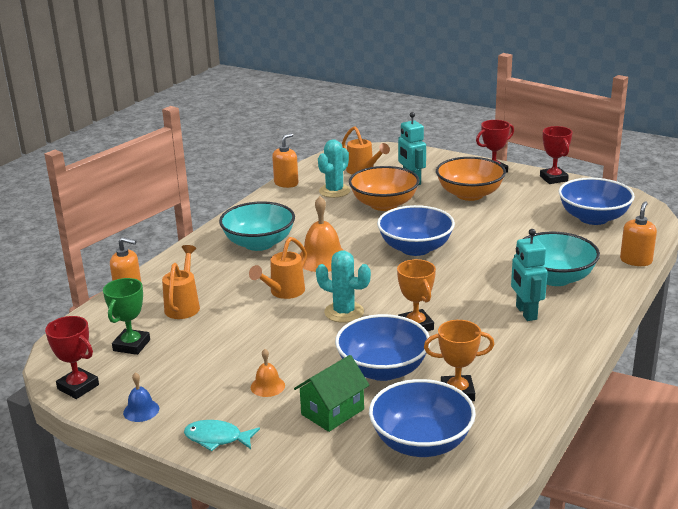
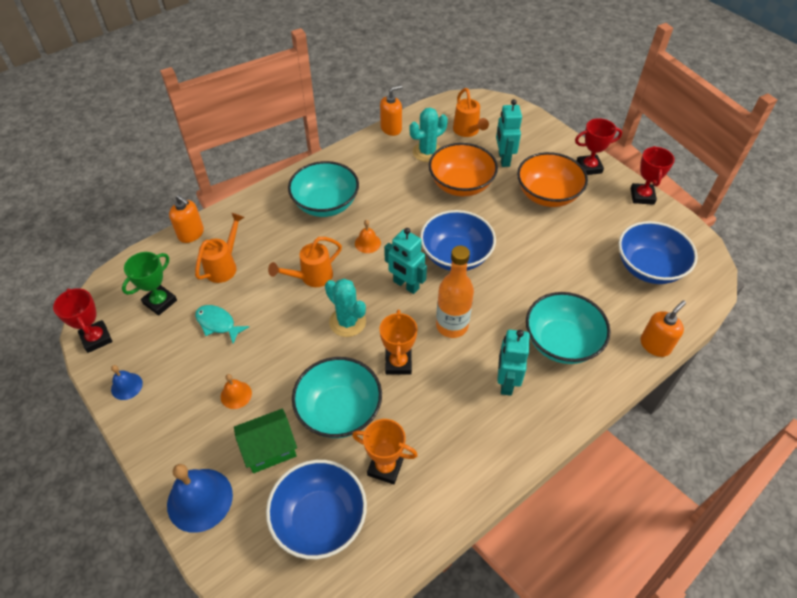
camera: 20 degrees right, 25 degrees up
turquoise fish [184,420,260,451] -> turquoise fish moved to [195,305,249,343]
orange bell [299,196,344,272] -> orange bell [355,219,381,253], size x0.53
blue bowl [335,314,430,381] -> turquoise bowl [292,357,382,438]
none -> blue bell [167,464,233,533]
none -> turquoise robot [384,228,427,294]
none -> orange bottle [436,246,474,338]

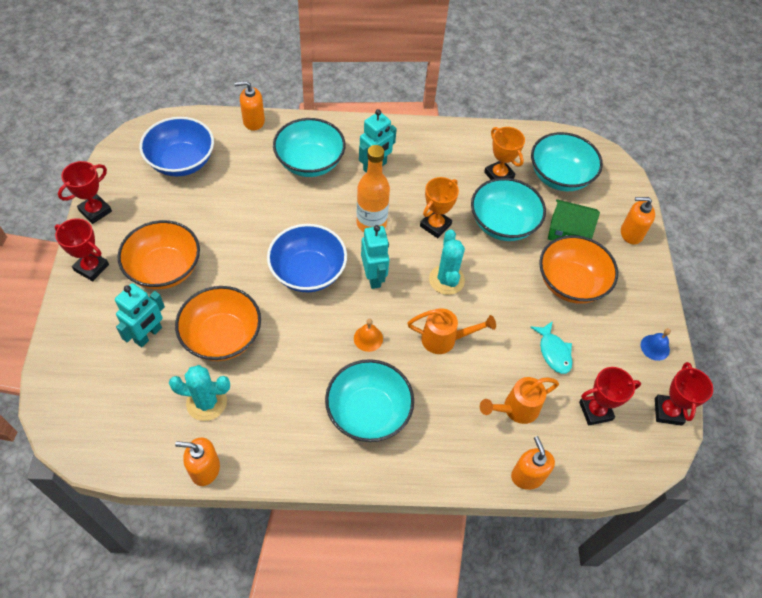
camera: 145 degrees left, 5 degrees up
green trophy [122,252,177,316] -> red trophy [579,367,641,425]
blue bell [167,464,233,533] -> orange soap dispenser [621,197,655,245]
orange bell [221,374,252,409] -> orange bowl [539,235,618,304]
blue bowl [266,460,367,559] -> turquoise bowl [531,132,603,191]
orange watering can [453,88,489,137] -> none

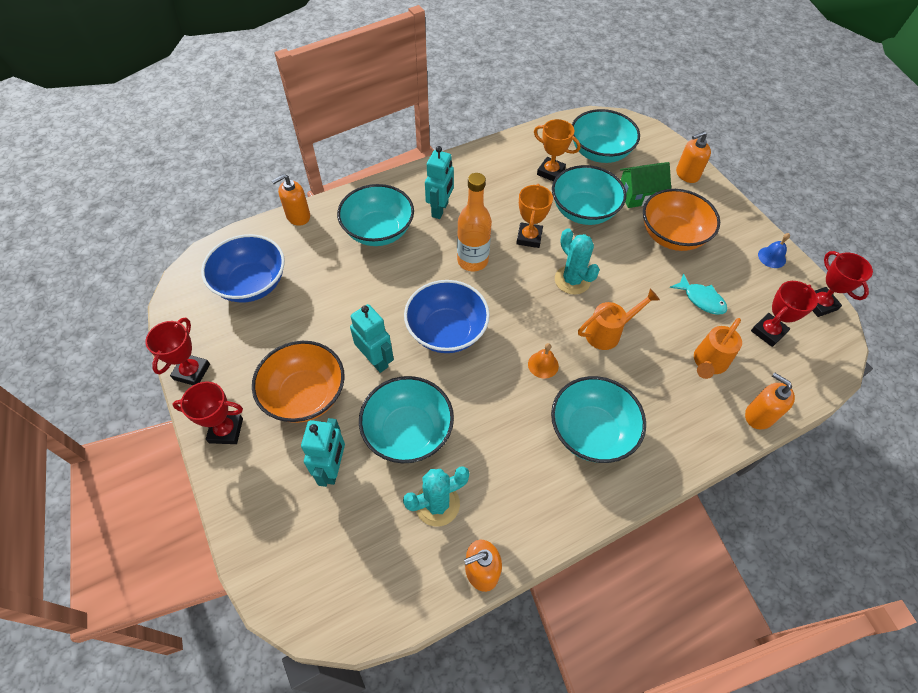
camera: 25 degrees left, 0 degrees up
orange bowl [175,286,261,361] -> turquoise bowl [359,376,454,463]
turquoise robot [361,225,389,289] -> turquoise robot moved to [350,304,394,373]

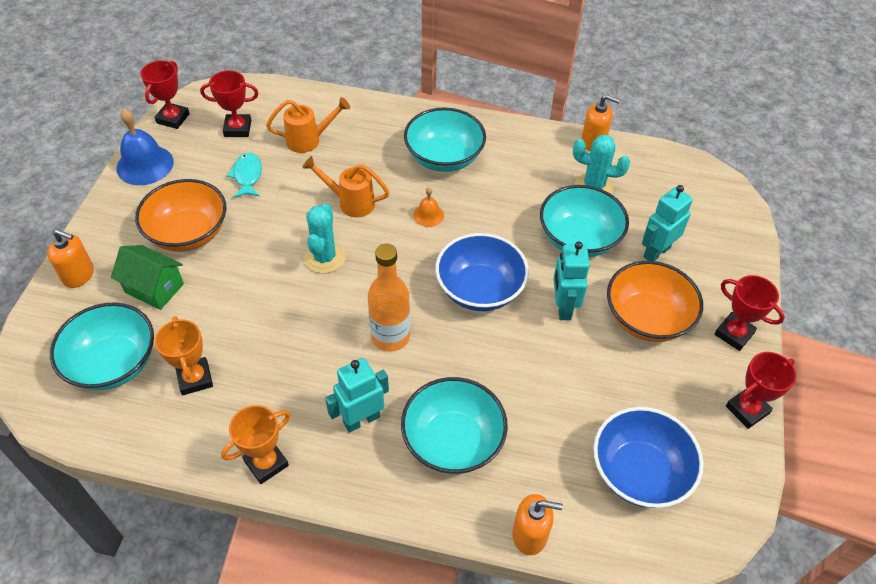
camera: 140 degrees left, 5 degrees down
orange trophy [516,184,553,248] -> orange trophy moved to [221,405,291,484]
turquoise bowl [552,165,627,225] -> none
orange soap dispenser [745,373,795,429] -> none
blue bell [758,233,790,268] -> blue bell [117,109,174,185], size x1.89

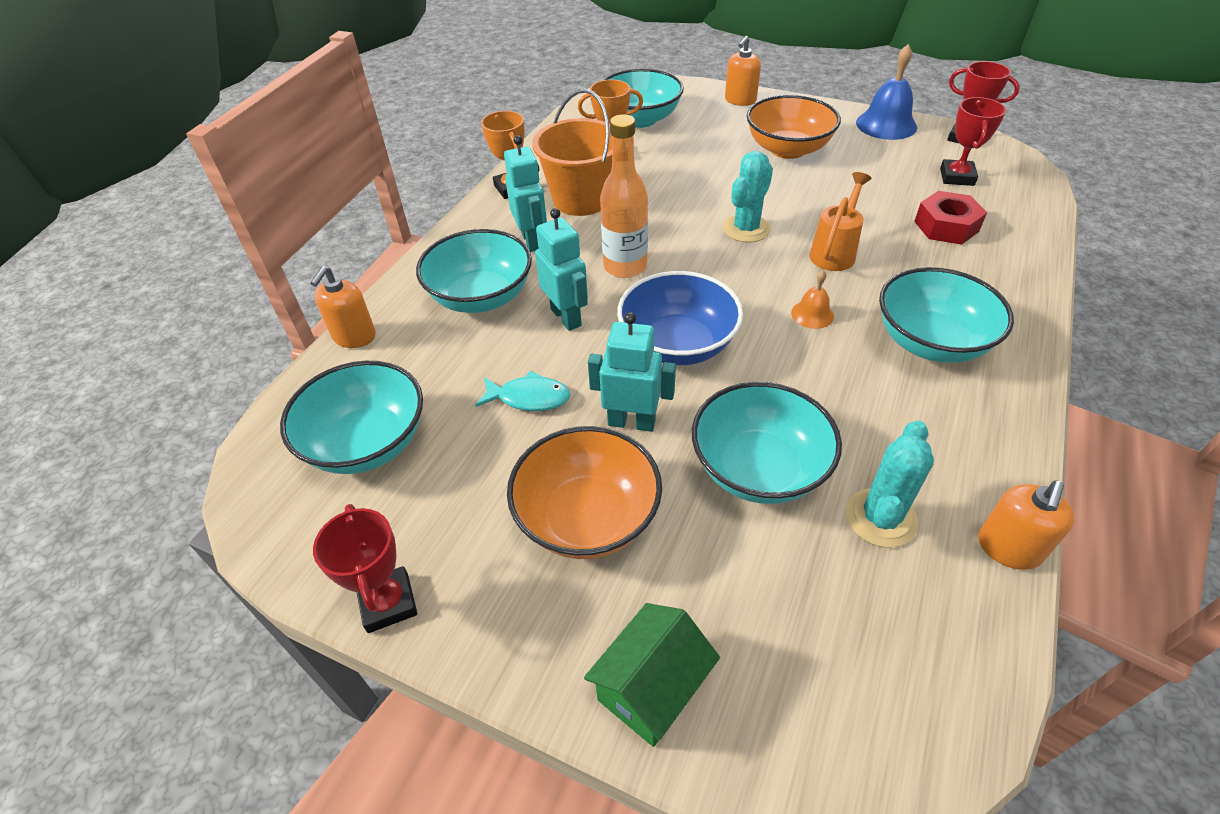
camera: 105 degrees right, 5 degrees down
green house [111,245,184,310] -> green house moved to [584,603,720,747]
turquoise fish [226,153,262,198] -> turquoise fish moved to [475,371,570,411]
orange watering can [266,97,350,153] -> red nut [914,191,987,245]
turquoise cactus [304,203,345,273] -> turquoise cactus turned 75 degrees counterclockwise [723,151,773,243]
blue bowl [593,407,704,508] -> turquoise bowl [280,361,423,474]
turquoise robot [642,185,693,261] -> turquoise robot moved to [535,208,588,331]
red trophy [714,275,785,351] -> none
none -> orange bucket [532,89,612,216]

